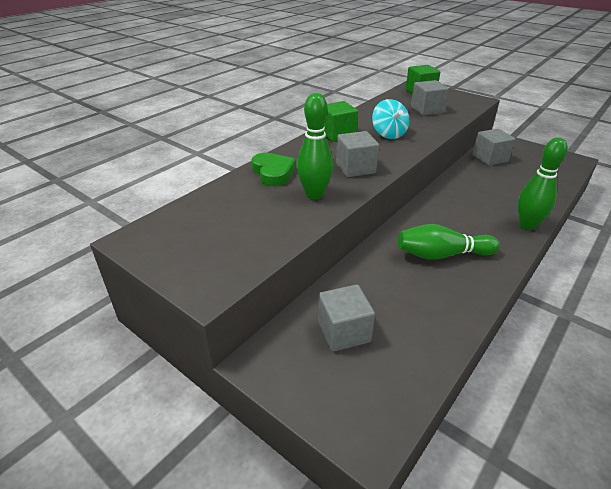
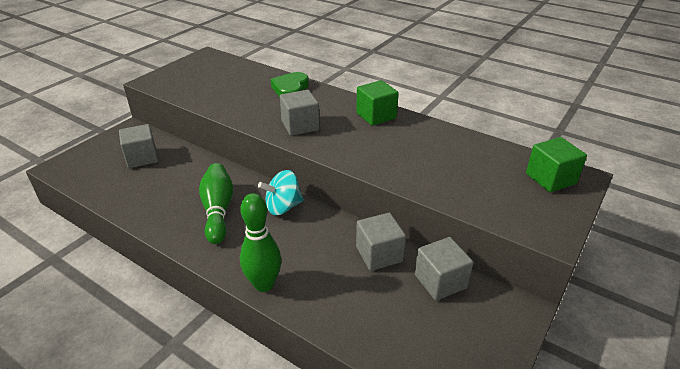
camera: 85 degrees right, 0 degrees up
green heart [252,153,296,186] -> green heart turned 135 degrees clockwise [271,72,309,97]
green bowling pin [297,93,333,200] -> none
turquoise spinning top [372,99,409,139] -> turquoise spinning top moved to [258,170,304,215]
grey cube [411,80,449,115] -> grey cube moved to [356,213,406,271]

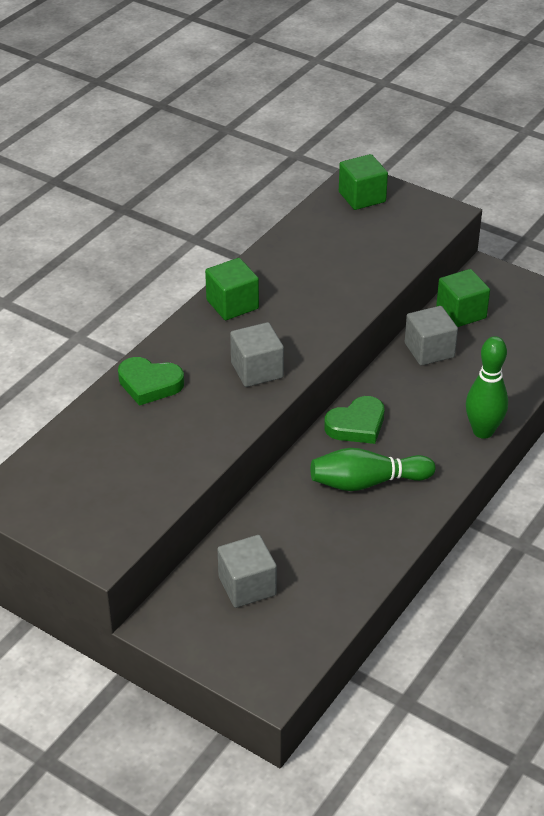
camera: 90 degrees left, 5 degrees up
turquoise spinning top [258,170,304,215] -> green heart [324,396,384,444]
grey cube [415,237,473,301] -> green cube [436,269,490,327]

